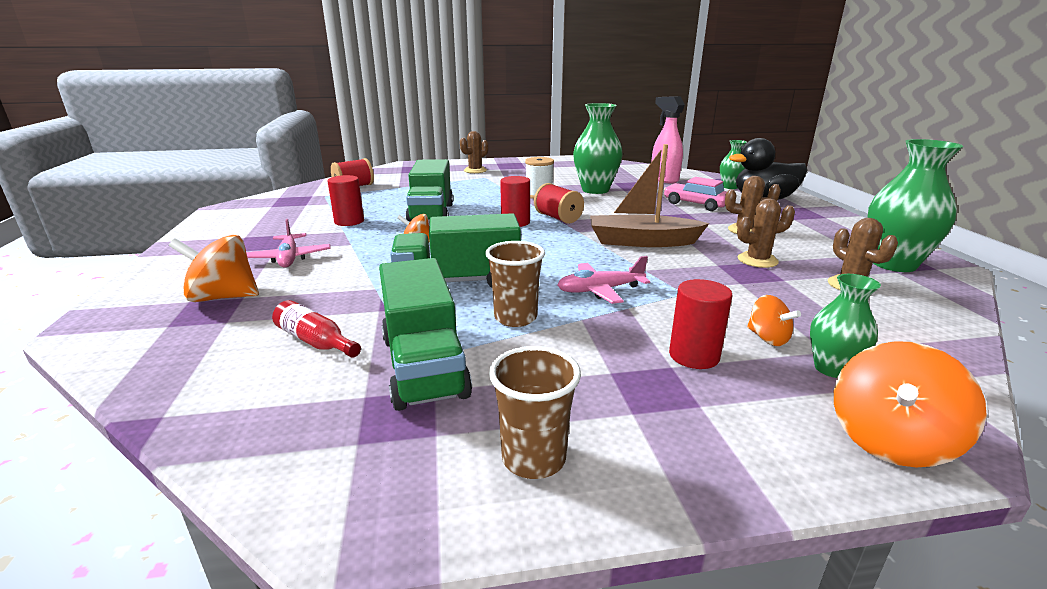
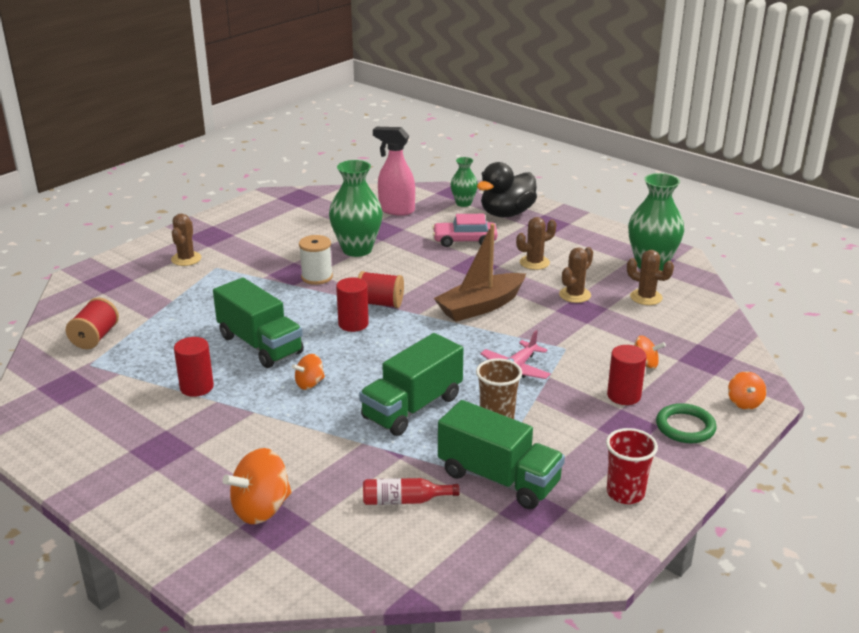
camera: 40 degrees left, 5 degrees up
pink plane [246,219,330,267] -> none
brown cup [489,346,581,479] -> red cup [606,428,658,504]
green vase [810,274,881,378] -> none
orange spinning top [834,341,987,468] -> orange spinning top [728,371,766,410], size x0.58
none -> green ring [656,403,717,443]

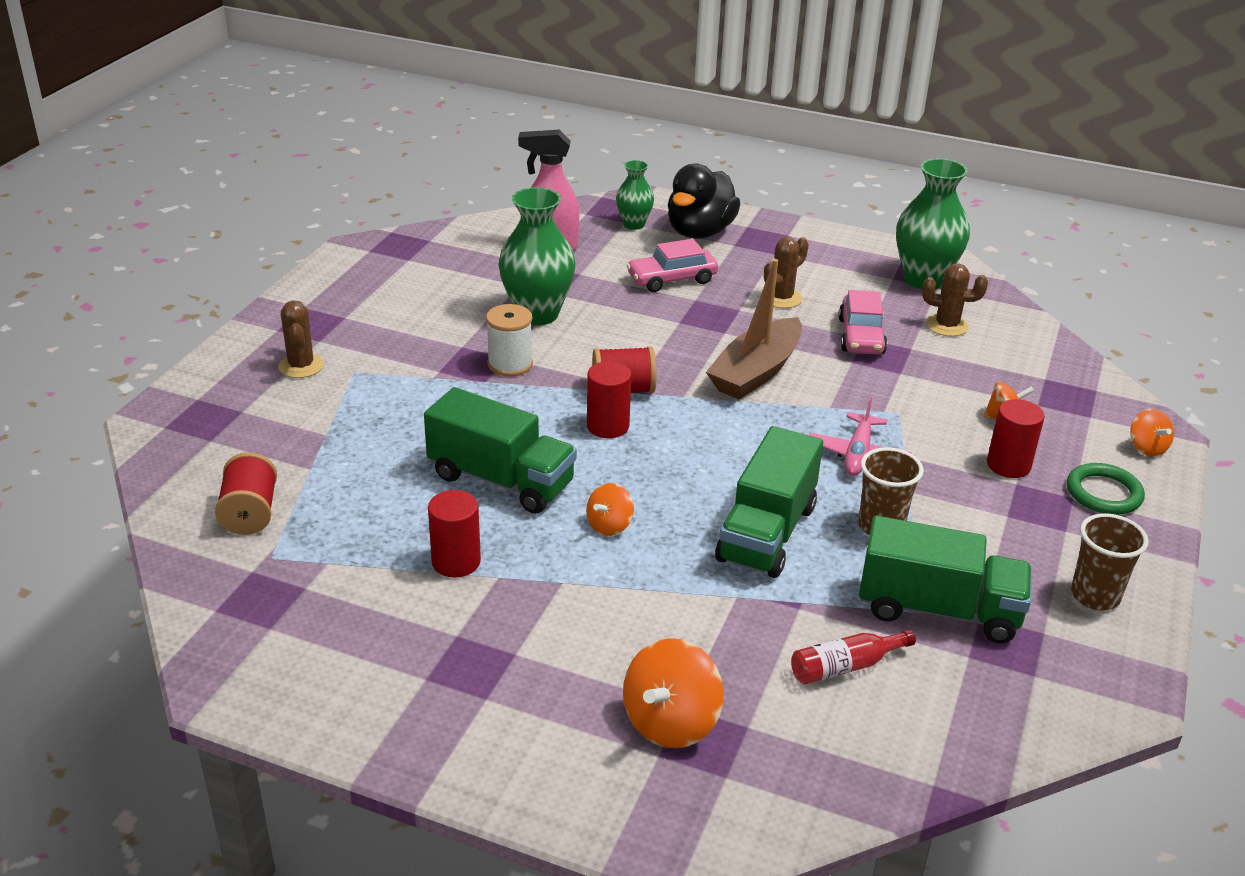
camera: 20 degrees left, 5 degrees up
brown cactus [559,247,593,303] -> pink car [838,290,887,354]
red cup [606,428,658,504] -> brown cup [1071,513,1149,610]

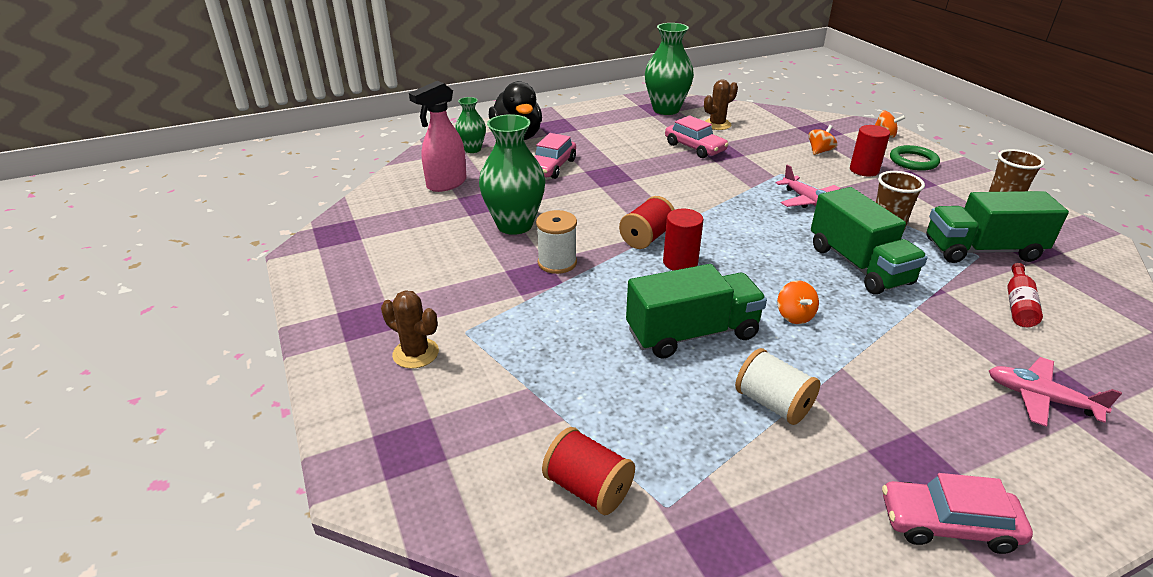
camera: 45 degrees left, 0 degrees up
red cylinder [428,490,481,577] -> white spool [735,348,820,425]
orange spinning top [623,638,724,748] -> pink plane [989,357,1122,427]
brown boat [706,259,802,399] -> none
brown cactus [764,237,809,308] -> none
green truck [859,516,1032,643] -> green truck turned 150 degrees counterclockwise [926,191,1069,263]
none -> pink car [882,473,1033,554]

